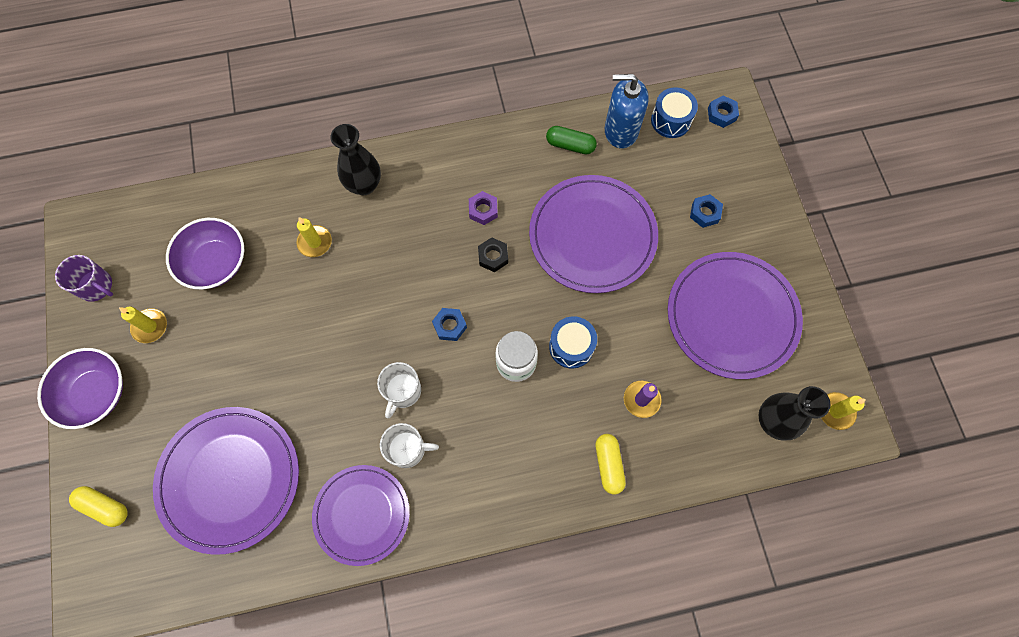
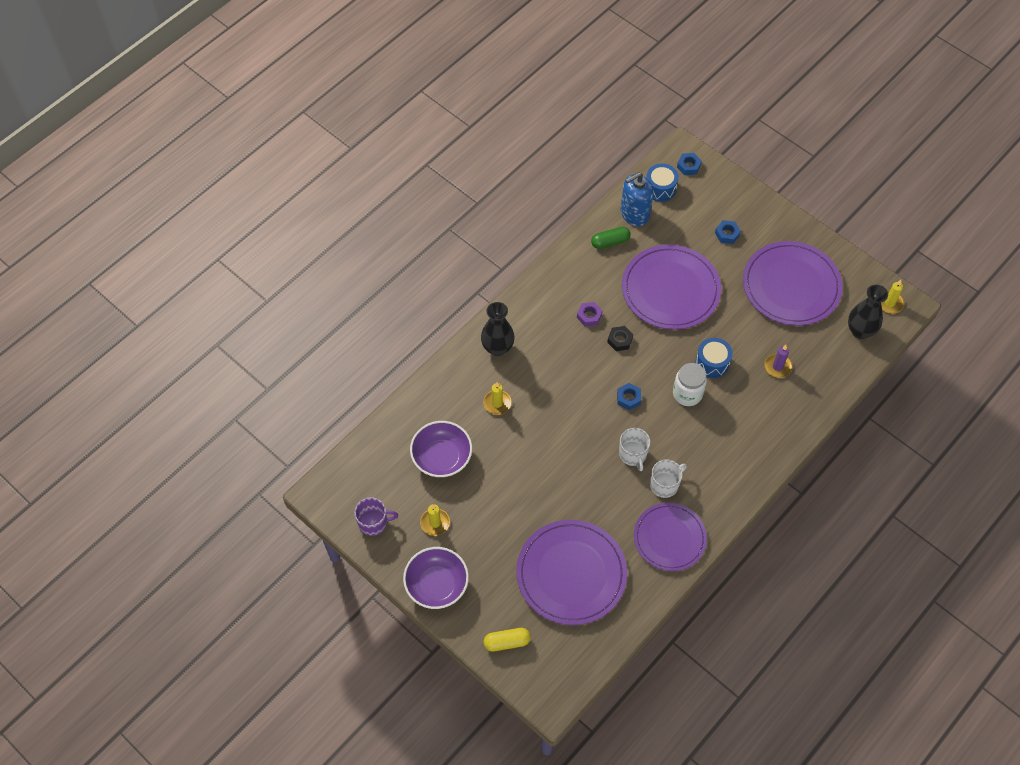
camera: 35 degrees left, 10 degrees down
yellow capsule [595,434,626,494] -> none

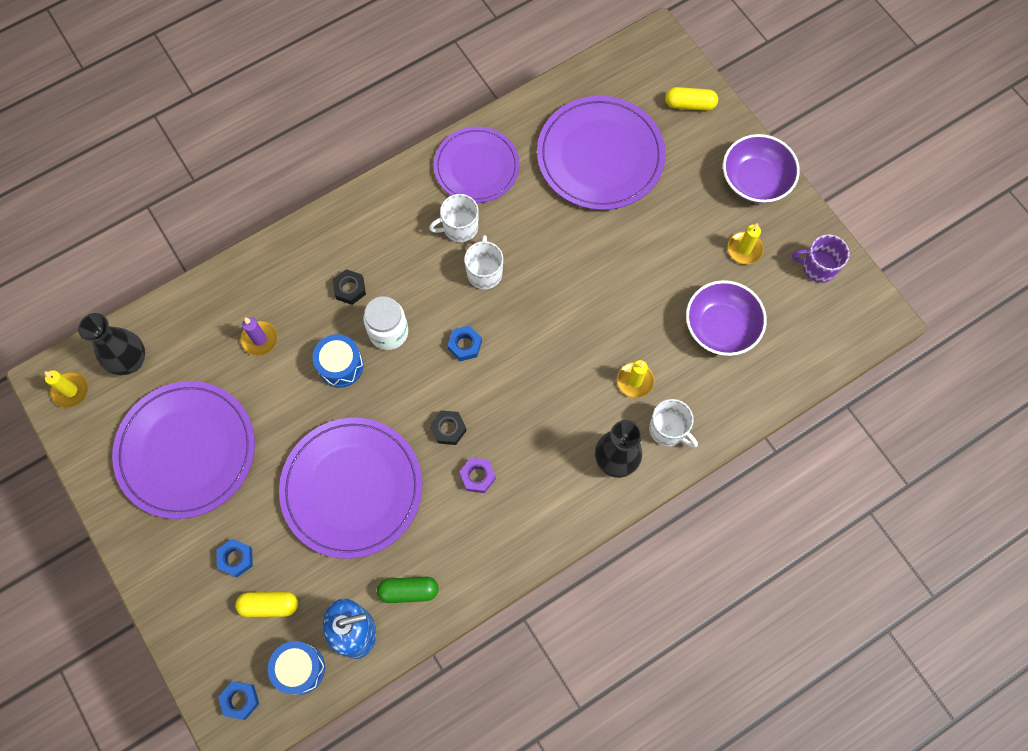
camera: 165 degrees left, 10 degrees up
none -> yellow capsule [235,592,298,617]
none -> black nut [332,269,366,305]
none -> white mug [649,399,698,448]

